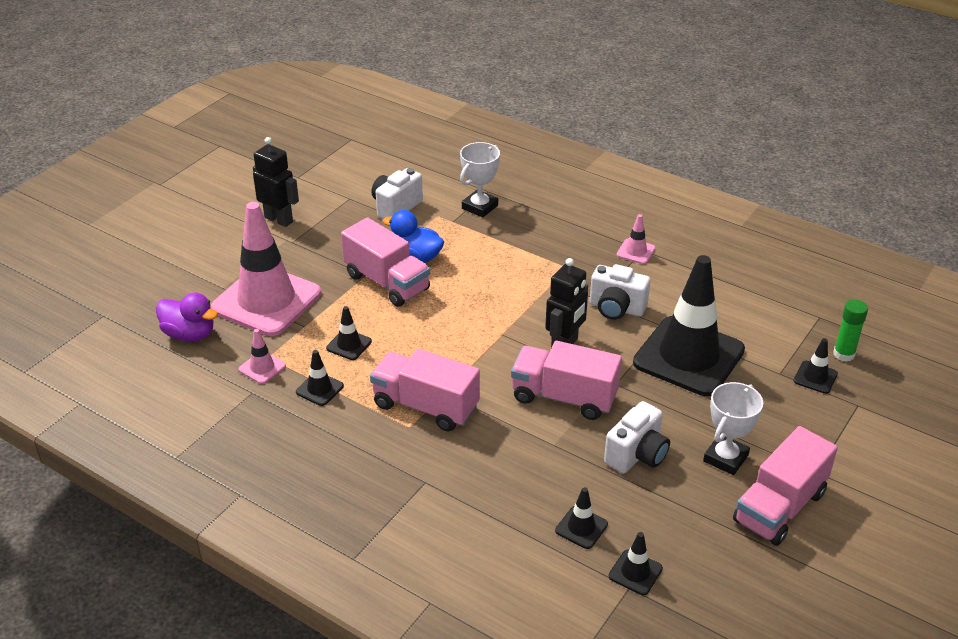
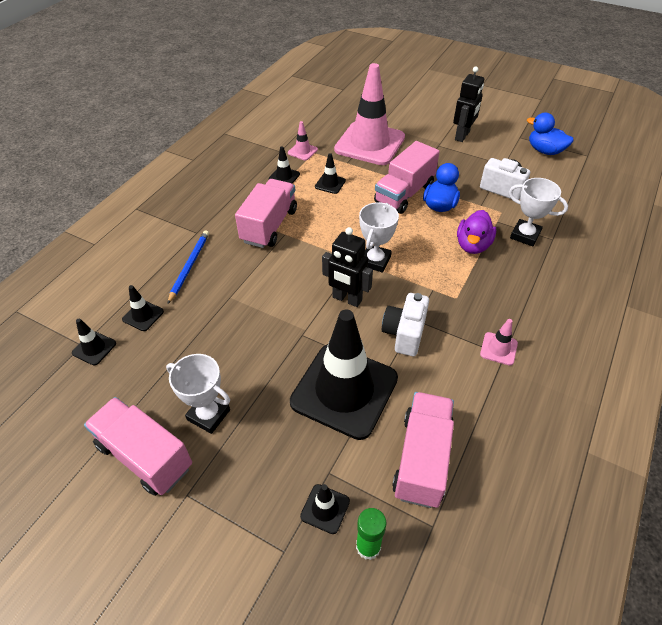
camera: 85 degrees right, 10 degrees up
purple duck [156,293,218,342] -> purple duck moved to [457,210,496,254]
pink truck [511,341,622,420] -> pink truck moved to [392,392,454,508]
white camera [604,401,670,473] -> none
none -> blue pencil [168,231,209,304]
none -> white trophy [359,202,399,273]
none -> blue duck [527,113,573,155]

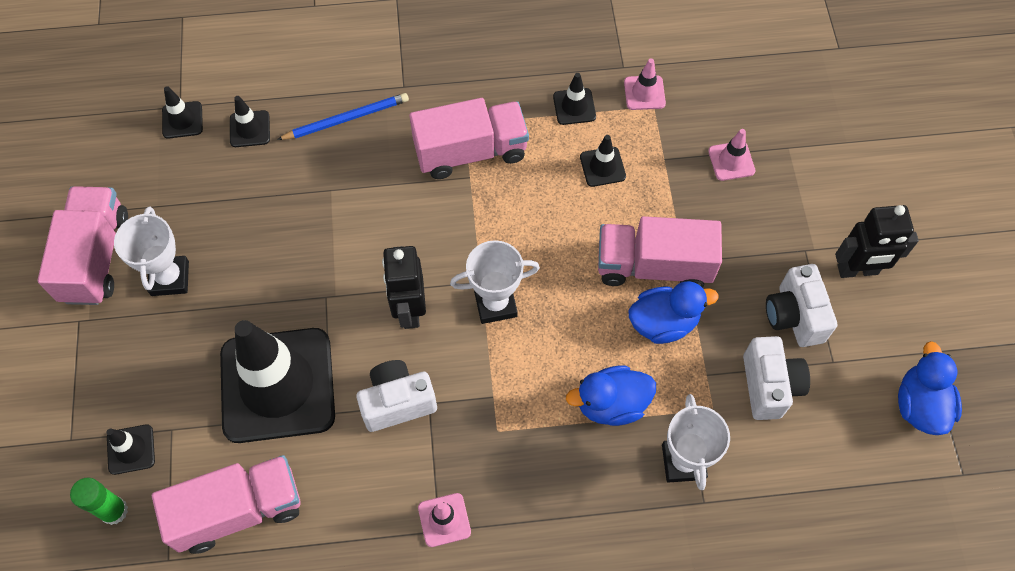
camera: 55 degrees right, 15 degrees up
pink traffic cone [334,63,405,165] -> pink traffic cone [708,129,755,181], size x0.40
purple duck [457,210,496,254] -> blue duck [566,365,656,426]
none -> white camera [766,264,837,347]

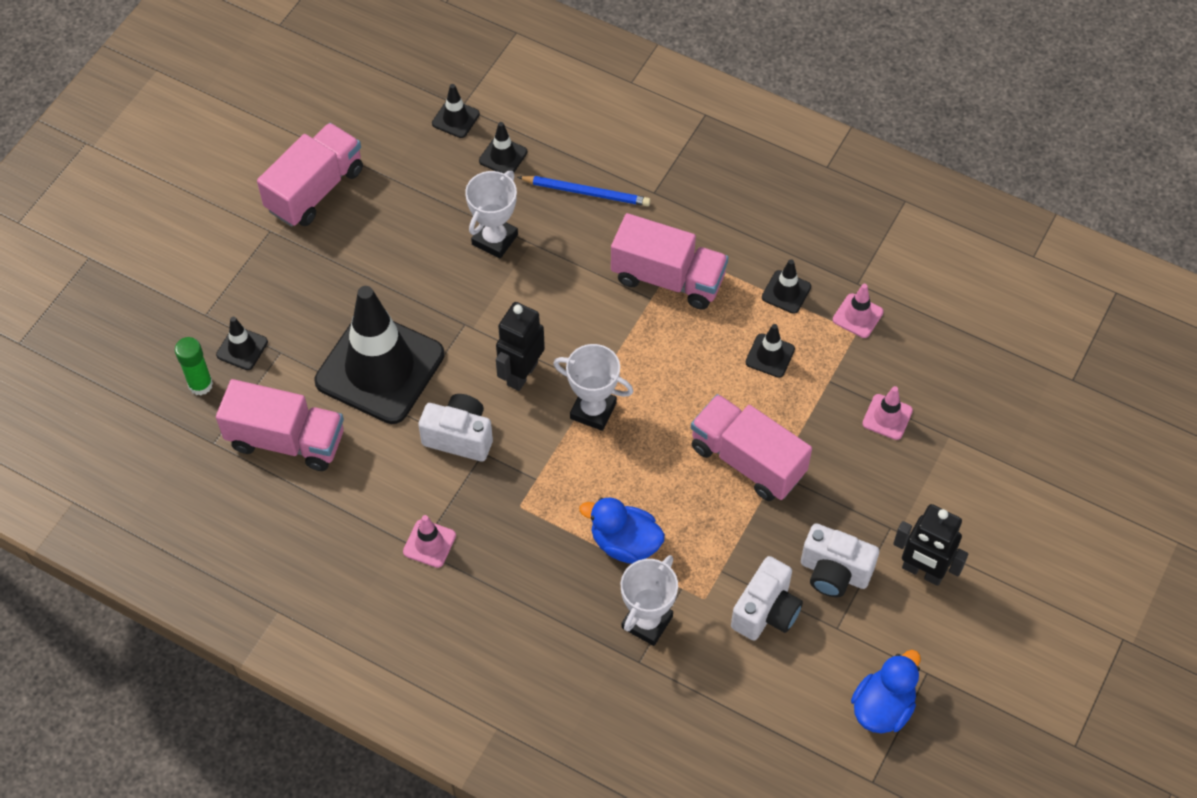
camera: 35 degrees right, 5 degrees down
white trophy [114,207,189,296] -> white trophy moved to [465,171,518,259]
blue duck [629,281,719,344] -> none
white camera [766,264,837,347] -> white camera turned 90 degrees counterclockwise [801,523,879,597]

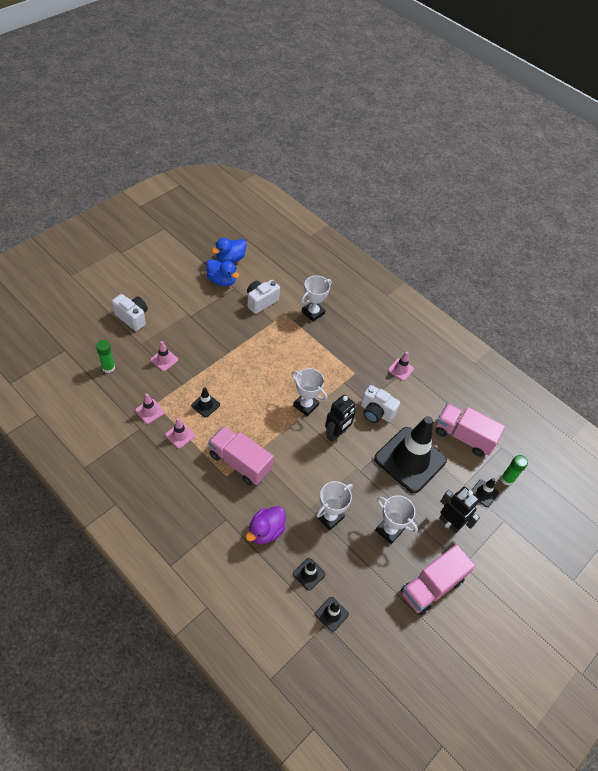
camera: 170 degrees left, 5 degrees down
blue pencil [518,176,651,206] -> purple duck [246,506,286,544]
blue duck [579,498,665,564] -> blue duck moved to [206,259,239,286]
pink truck [691,394,812,501] -> none
black traffic cone [762,259,811,314] -> pink traffic cone [165,418,195,448]
white camera [801,523,879,597] -> white camera moved to [112,294,148,331]
black robot [893,504,968,586] -> black robot moved to [439,487,480,533]
none -> green glue stick [96,340,115,373]
none -> white trophy [375,495,418,544]

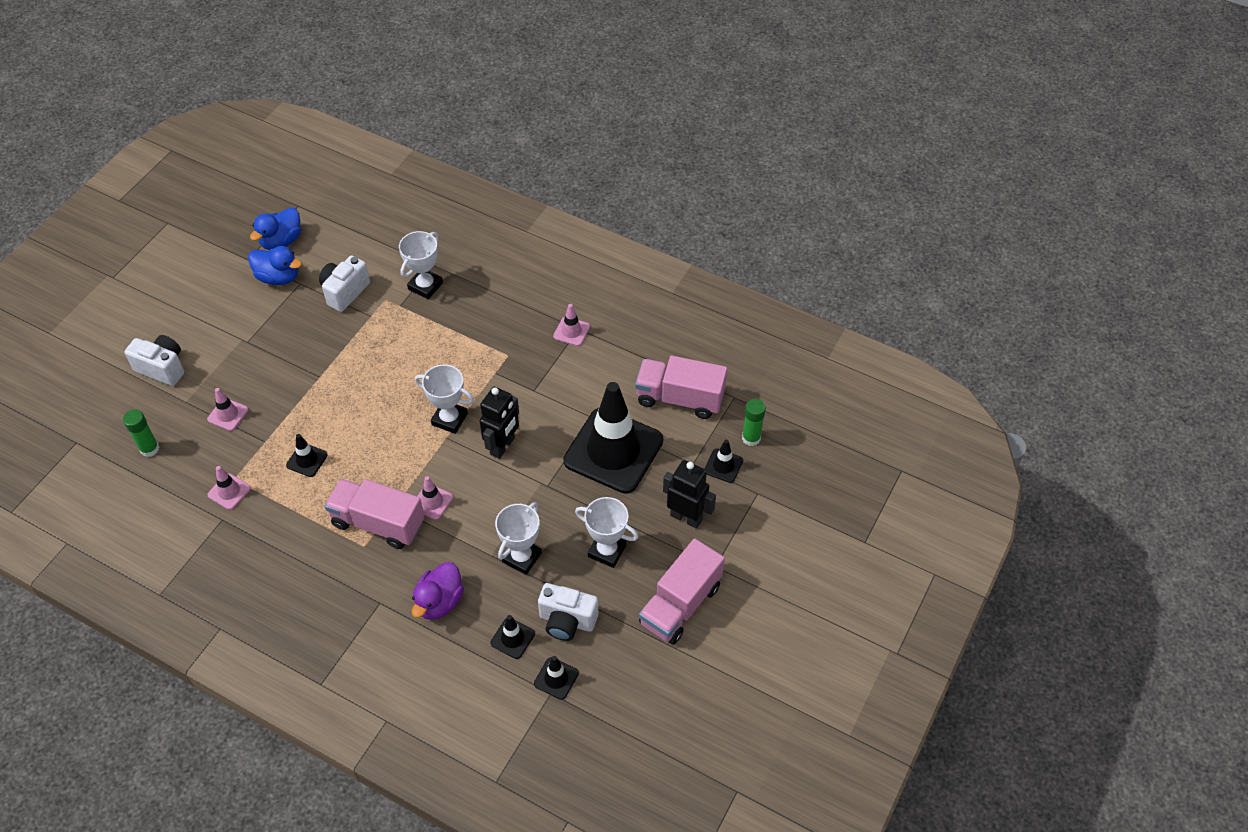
camera: 10 degrees left, 0 degrees up
pink traffic cone [165,418,195,448] -> pink traffic cone moved to [417,476,453,520]
white camera [361,385,400,423] -> white camera moved to [538,583,598,641]

